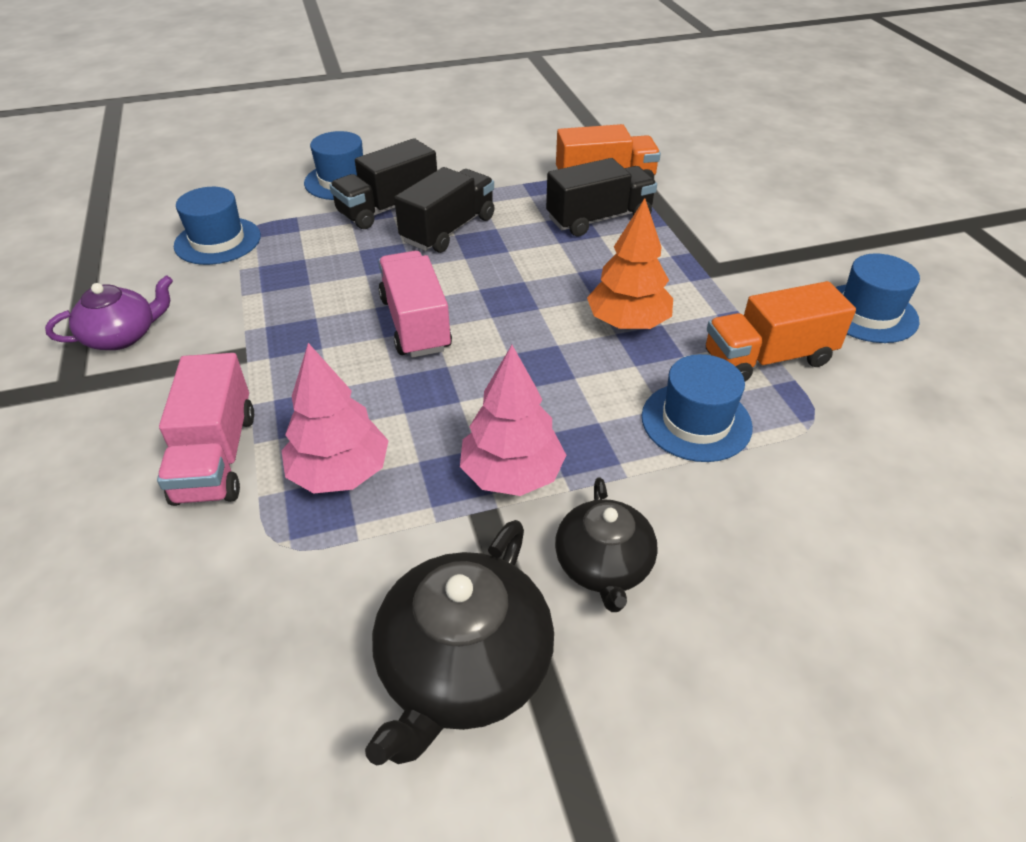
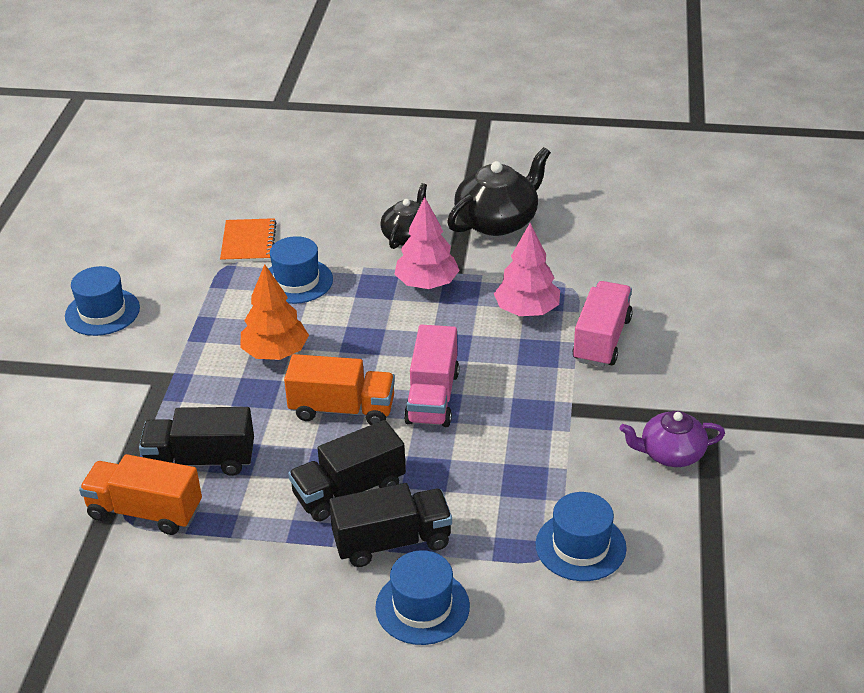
camera: 155 degrees left, 5 degrees down
orange truck [706,281,856,381] -> orange truck moved to [284,354,395,425]
none -> orange notebook [220,218,276,262]

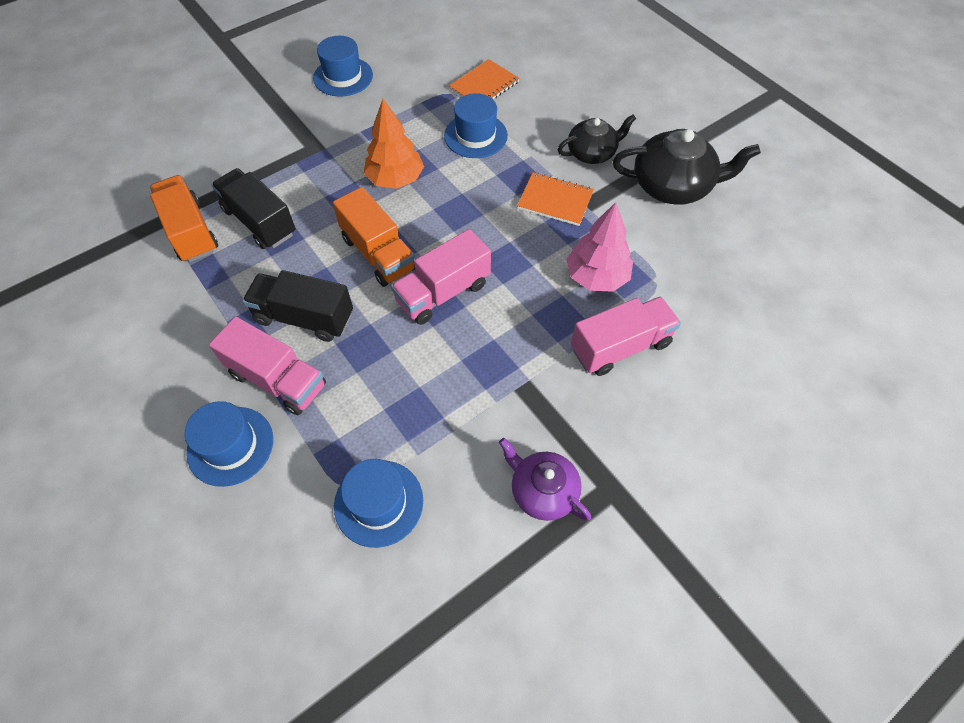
camera: 45 degrees right, 20 degrees up
black truck [329,483,452,567] -> pink truck [209,317,326,415]
pink tree [395,197,460,289] -> orange notebook [517,172,594,226]

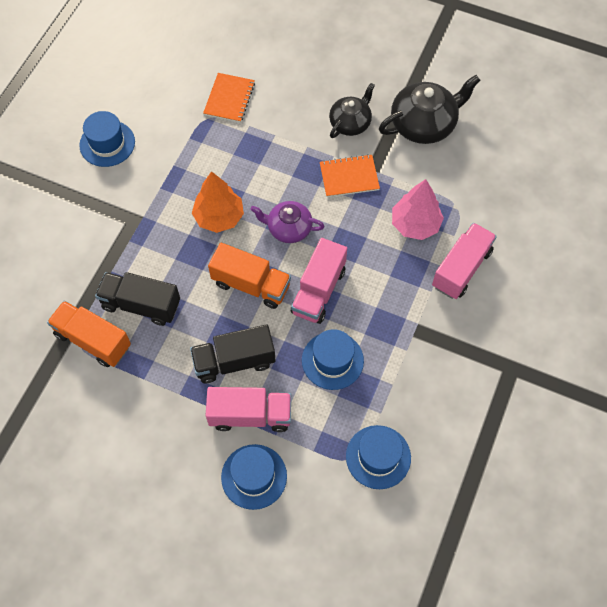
camera: 30 degrees left, 5 degrees up
blue hat [444,93,508,158] -> blue hat moved to [302,329,364,390]
purple teapot [499,438,591,521] -> purple teapot moved to [250,201,324,243]

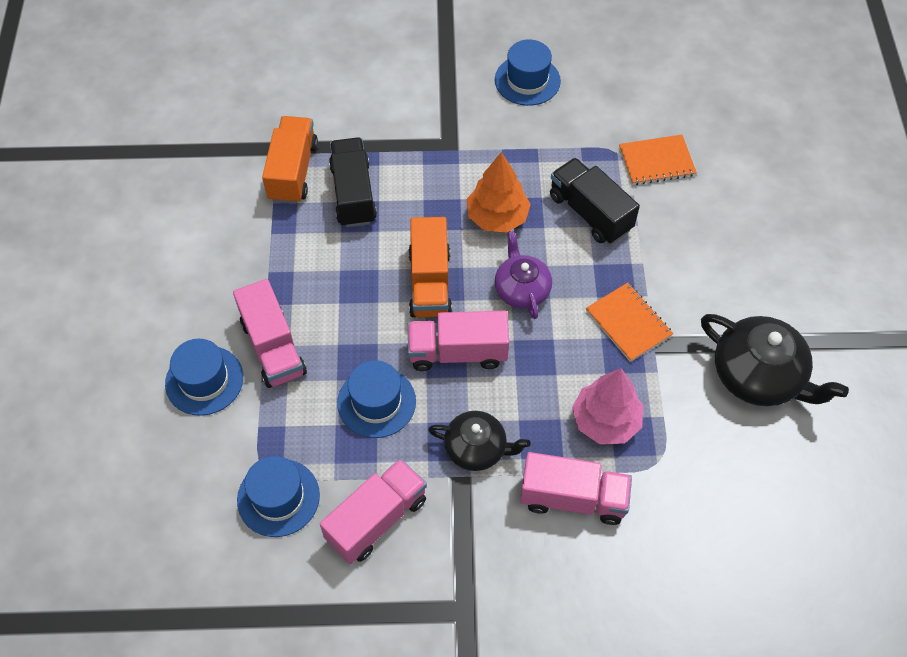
camera: 65 degrees right, 5 degrees down
black truck [190,324,276,383] -> black truck moved to [550,158,640,244]
black teapot [329,83,375,138] -> black teapot moved to [428,411,531,471]
none -> pink truck [320,458,427,564]

